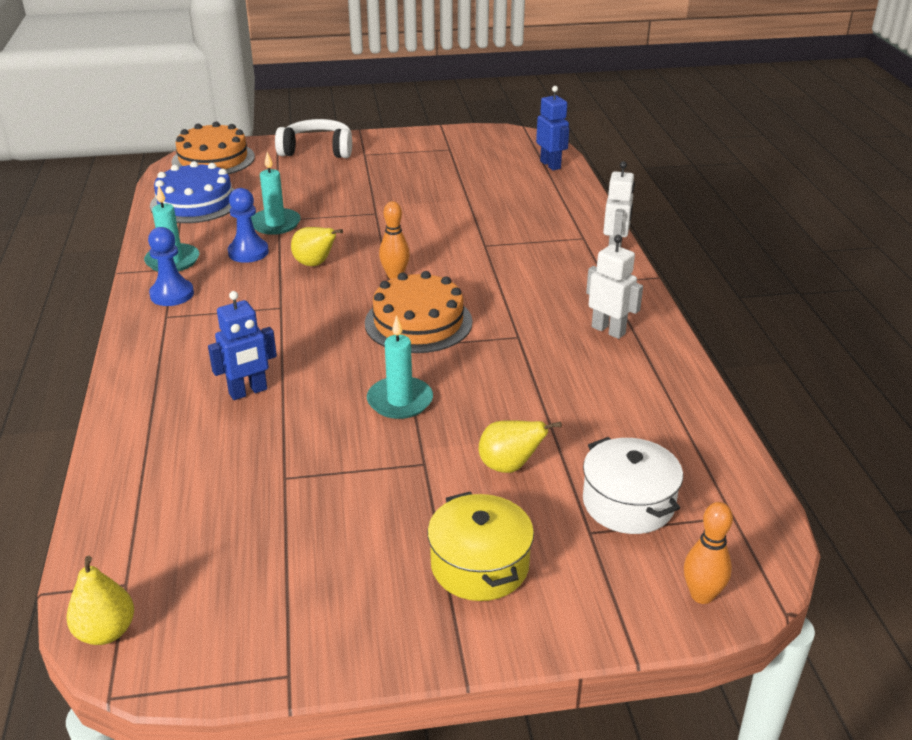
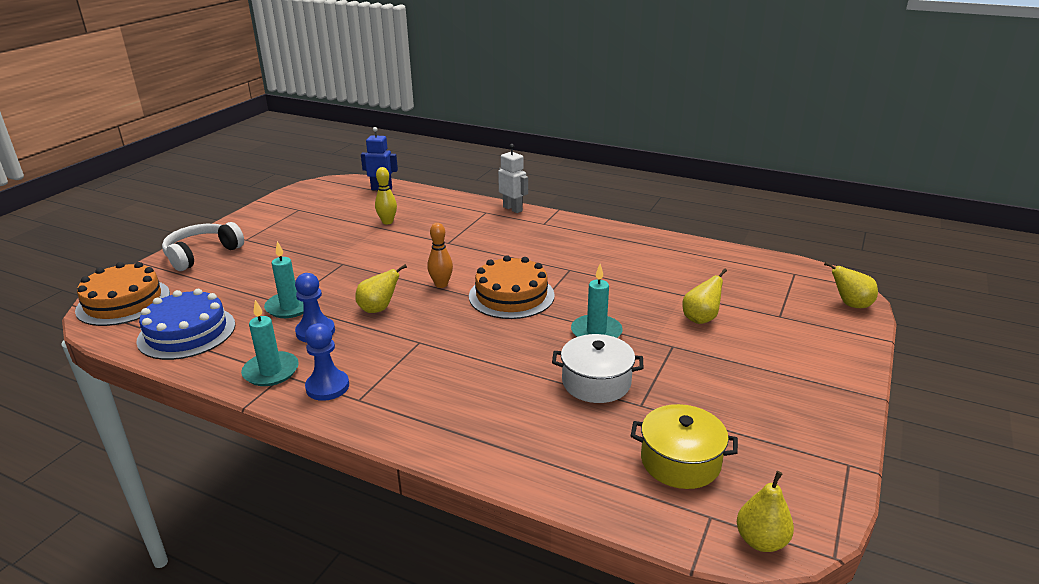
camera: 55 degrees left, 5 degrees down
blue robot [208,291,277,400] -> none
yellow pot [427,492,534,601] -> yellow pot moved to [631,404,738,489]
white pot [583,437,683,534] -> white pot moved to [552,334,644,403]
white robot [586,235,643,339] -> none
orange bowling pin [684,502,733,604] -> yellow pear [824,262,878,308]
none -> yellow bowling pin [375,167,397,224]

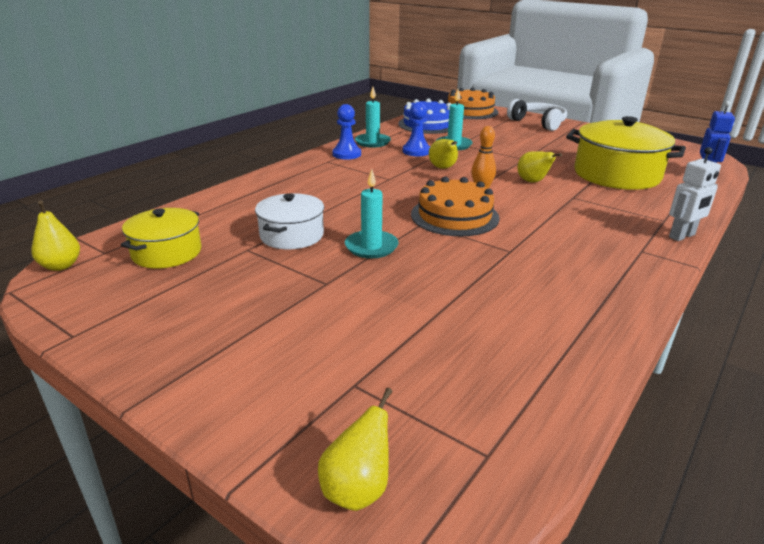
camera: 100 degrees right, 0 degrees up
yellow bowling pin [375,167,397,224] -> yellow pot [566,116,686,190]
yellow pear [683,268,727,324] -> yellow pear moved to [517,151,562,182]

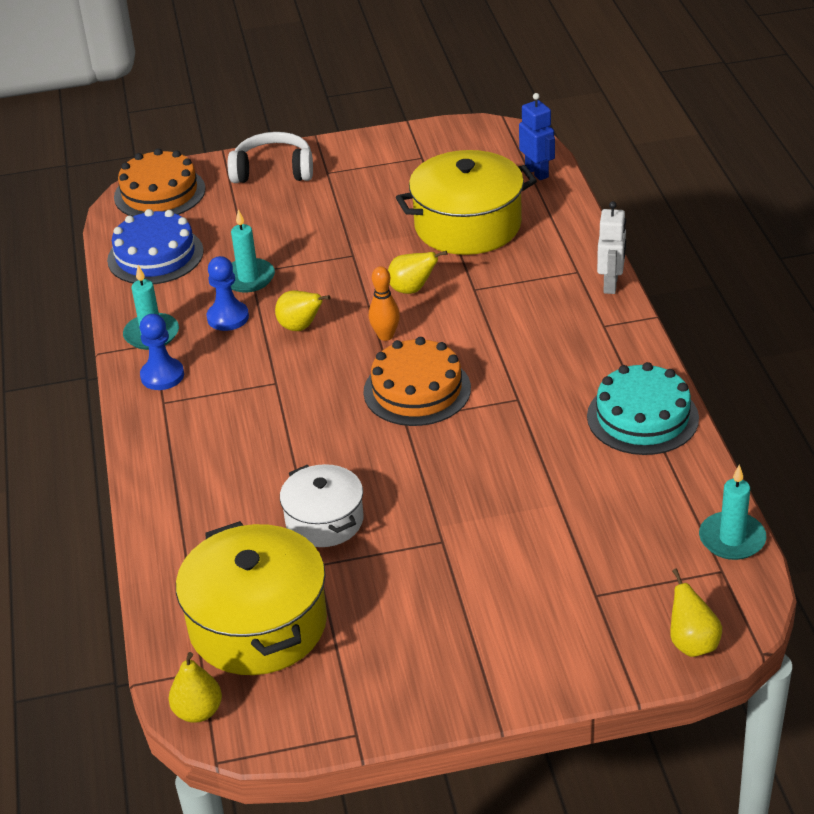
camera: 45 degrees left, 10 degrees up
yellow pot [121,208,201,269] -> yellow pot [176,521,327,675], size x1.67
turquoise candle [345,169,399,258] -> turquoise candle moved to [699,464,766,560]
none -> turquoise cake [587,362,699,455]

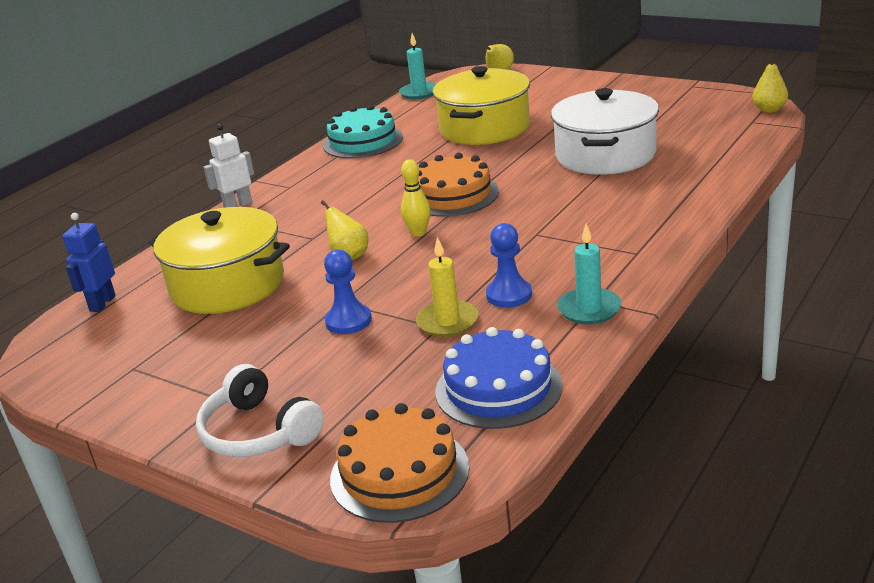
camera: 135 degrees left, 10 degrees down
blue pawn [140,314,184,390] -> blue pawn moved to [324,249,372,334]
yellow pot [176,521,327,675] -> yellow pot moved to [433,66,530,145]
turquoise candle [231,209,275,292] -> yellow candle [416,237,479,337]
yellow pear [275,291,330,331] -> none
white pot [280,464,364,547] -> white pot [551,88,659,175], size x1.67
orange bowling pin [369,266,400,341] -> yellow bowling pin [401,159,431,237]

